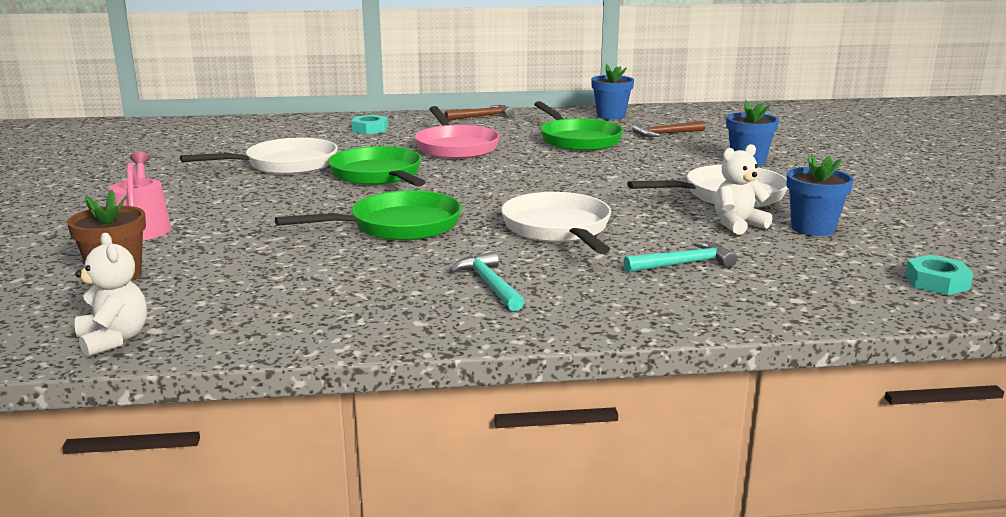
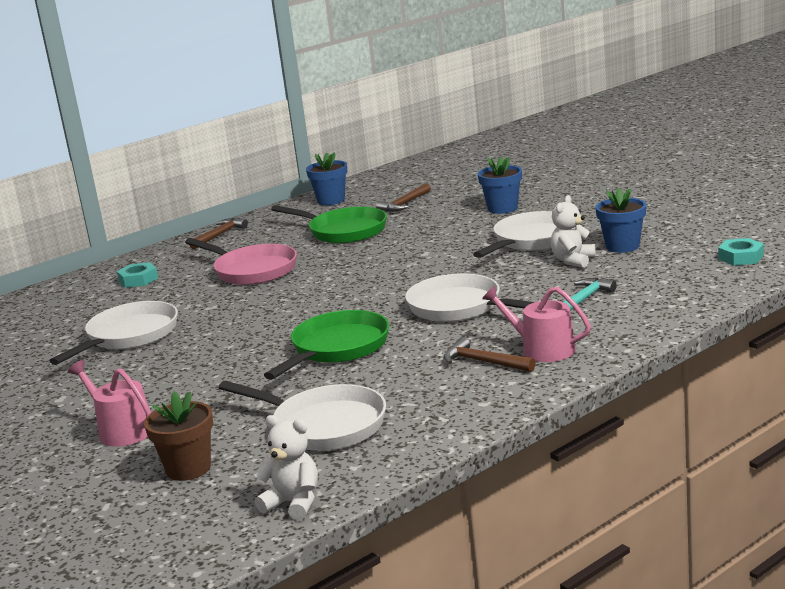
camera: 30 degrees left, 0 degrees up
green pan [328,146,425,187] -> none
turquoise hammer [450,252,524,311] -> brown hammer [444,337,535,372]
none -> white pan [218,381,386,451]
none -> pink watering can [482,286,591,362]

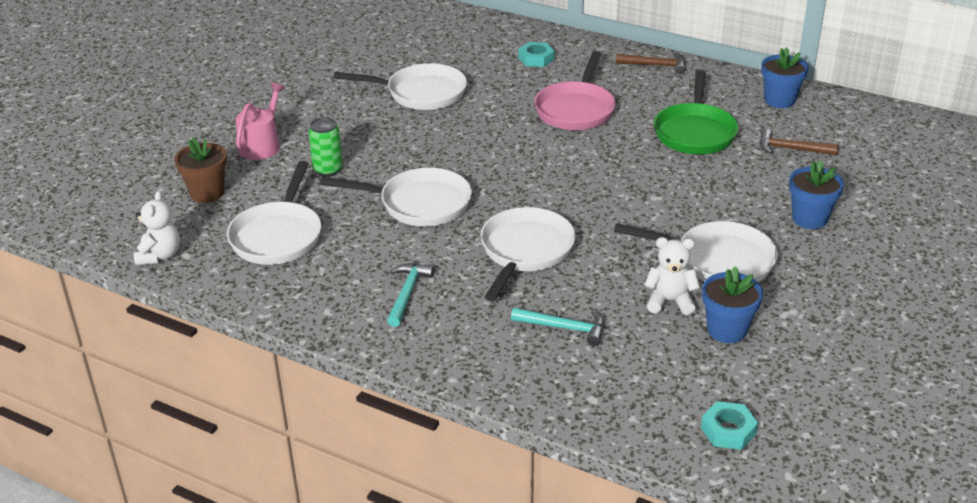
camera: 65 degrees right, 15 degrees up
green pan [264,310,389,380] -> white pan [320,168,472,226]
brown hammer [444,337,535,372] -> turquoise hammer [387,263,434,327]
pink watering can [482,286,591,362] -> none
none -> green can [308,117,343,177]

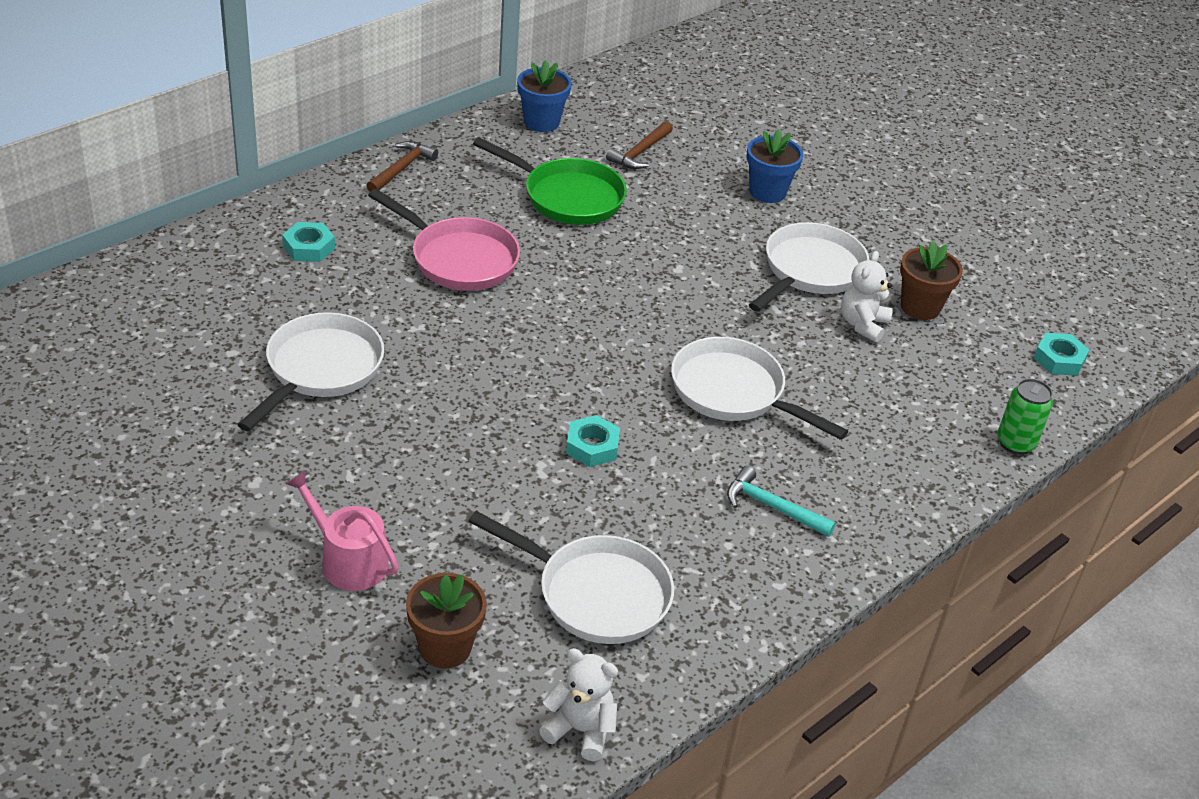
camera: 75 degrees left, 5 degrees up
green can [308,117,343,177] -> green can moved to [997,378,1053,455]
white pan [320,168,472,226] -> turquoise nut [566,415,620,467]
turquoise hammer [511,308,604,346] -> none
blue flower pot [702,266,763,343] -> brown flower pot [900,241,963,320]

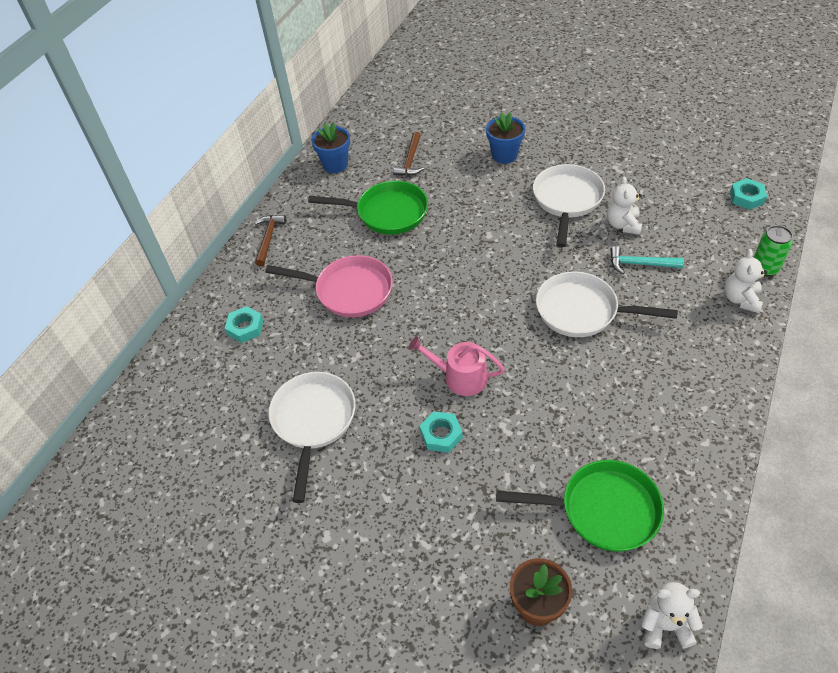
camera: 15 degrees left, 10 degrees up
pink watering can [286,471,399,591] -> pink watering can moved to [408,336,505,396]
white pan [468,511,674,644] -> green pan [496,460,664,552]
turquoise nut [566,415,620,467] -> turquoise nut moved to [420,411,463,453]
turquoise hammer [727,466,836,537] -> turquoise hammer moved to [611,246,684,274]
brown flower pot [900,241,963,320] -> none
none -> white teddy bear [724,249,767,313]

